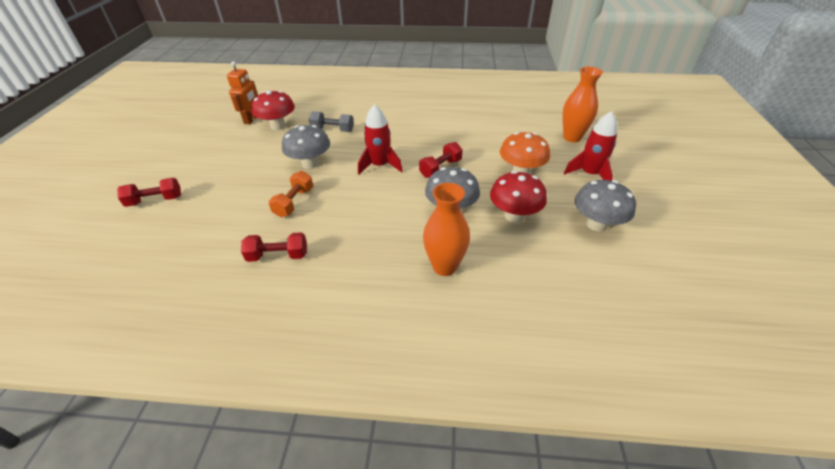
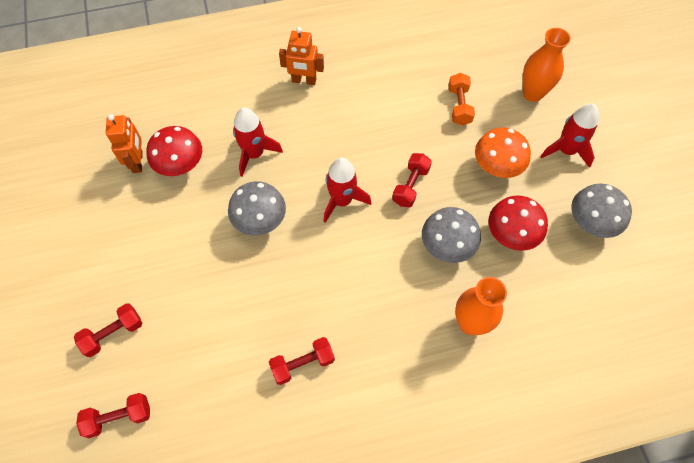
camera: 20 degrees left, 20 degrees up
orange dumbbell [269,171,313,217] -> orange dumbbell moved to [448,73,475,126]
grey dumbbell [309,111,354,132] -> red rocket [233,107,283,177]
none -> red dumbbell [76,393,150,438]
none -> orange robot [279,27,324,85]

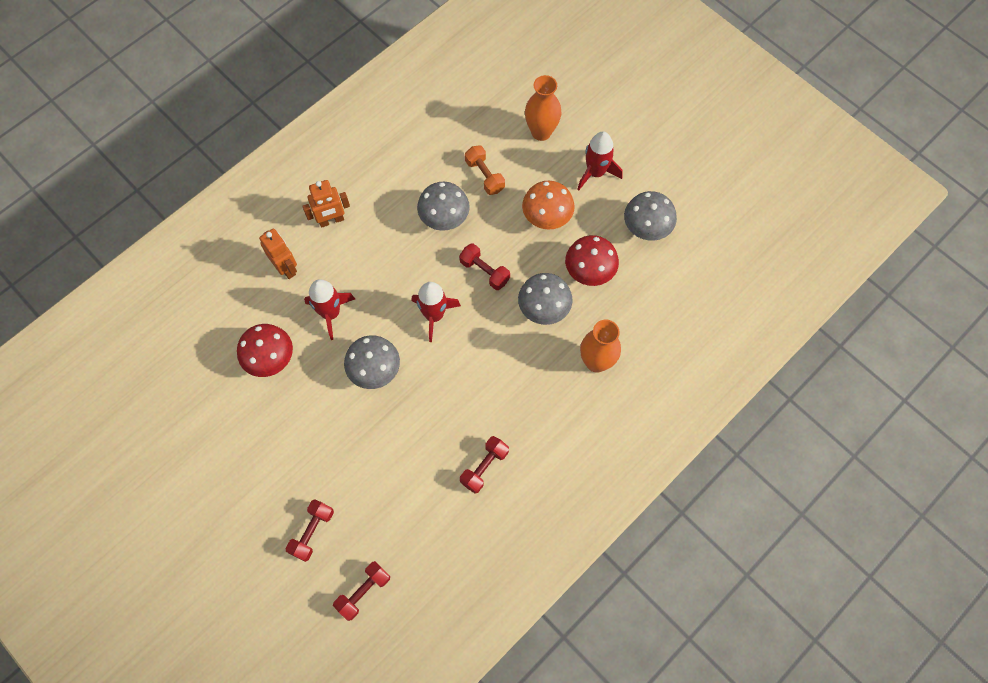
camera: 30 degrees left, 5 degrees up
orange robot [106,114,143,173] -> orange robot moved to [259,228,297,279]
red dumbbell [392,153,432,207] -> red dumbbell turned 45 degrees counterclockwise [459,243,510,290]
none -> grey mushroom [417,182,470,231]

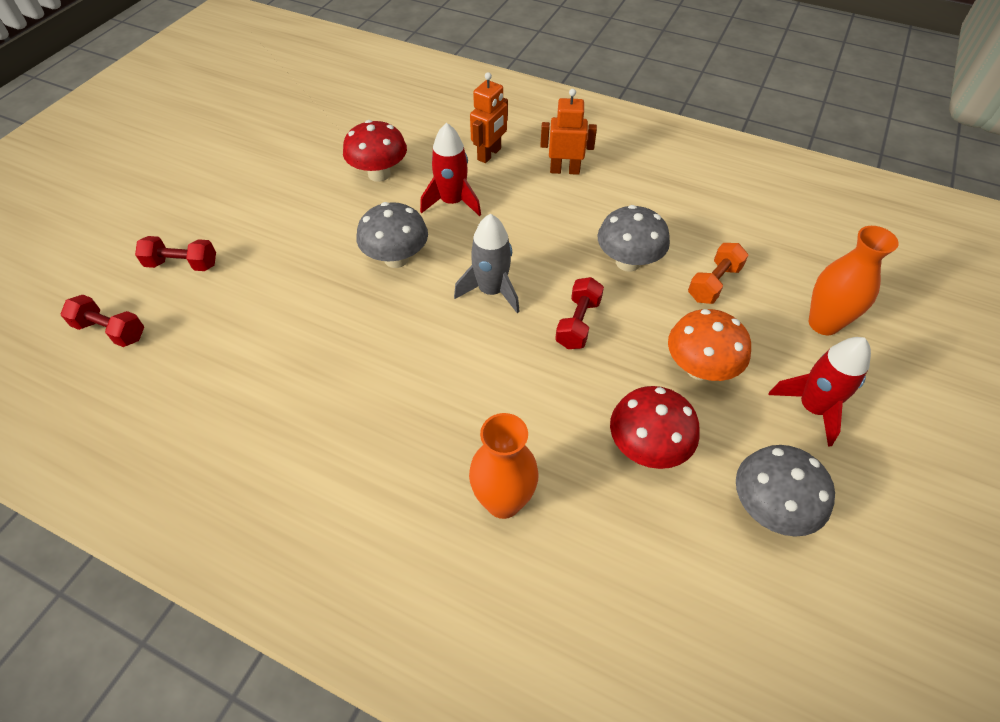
camera: 70 degrees right, 15 degrees down
orange robot [303,180,350,228] -> orange robot turned 135 degrees clockwise [540,89,597,175]
red rocket [411,282,461,342] -> grey rocket [454,214,520,313]
red dumbbell [460,436,509,494] -> none
grey mushroom [518,273,573,325] -> none

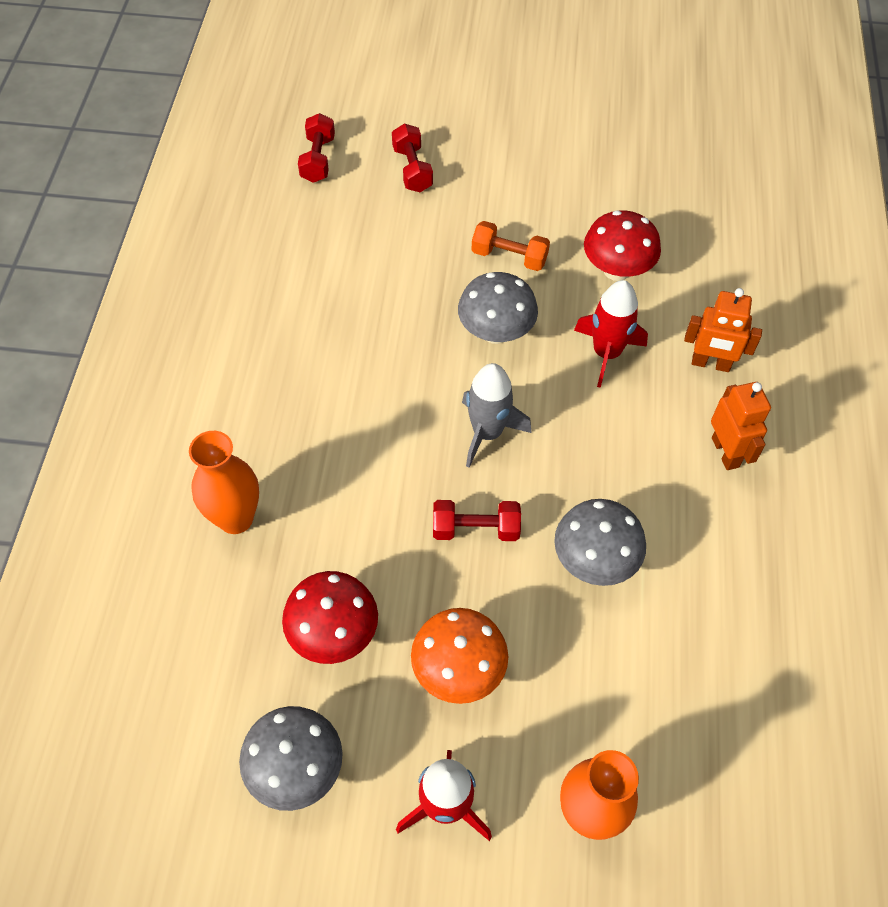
camera: 70 degrees right, 5 degrees up
orange dumbbell [688,243,748,304] -> orange dumbbell moved to [471,221,550,271]

